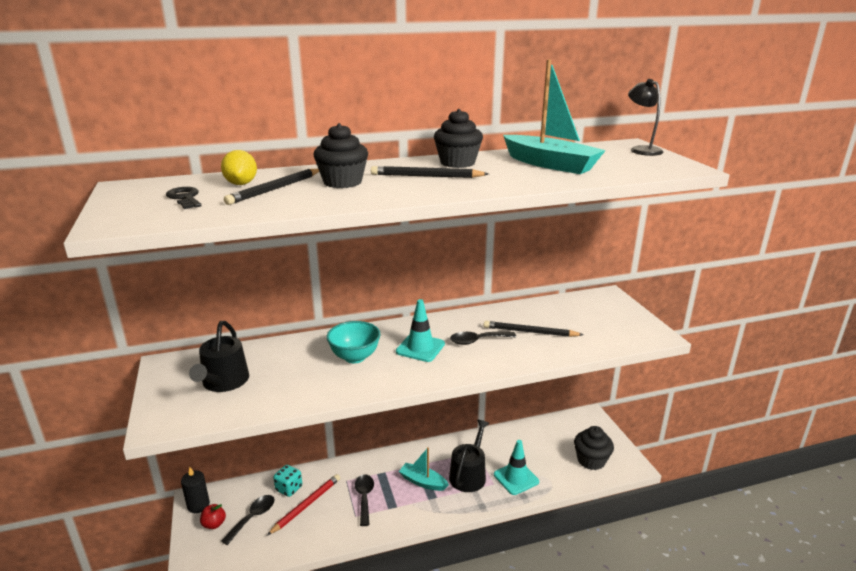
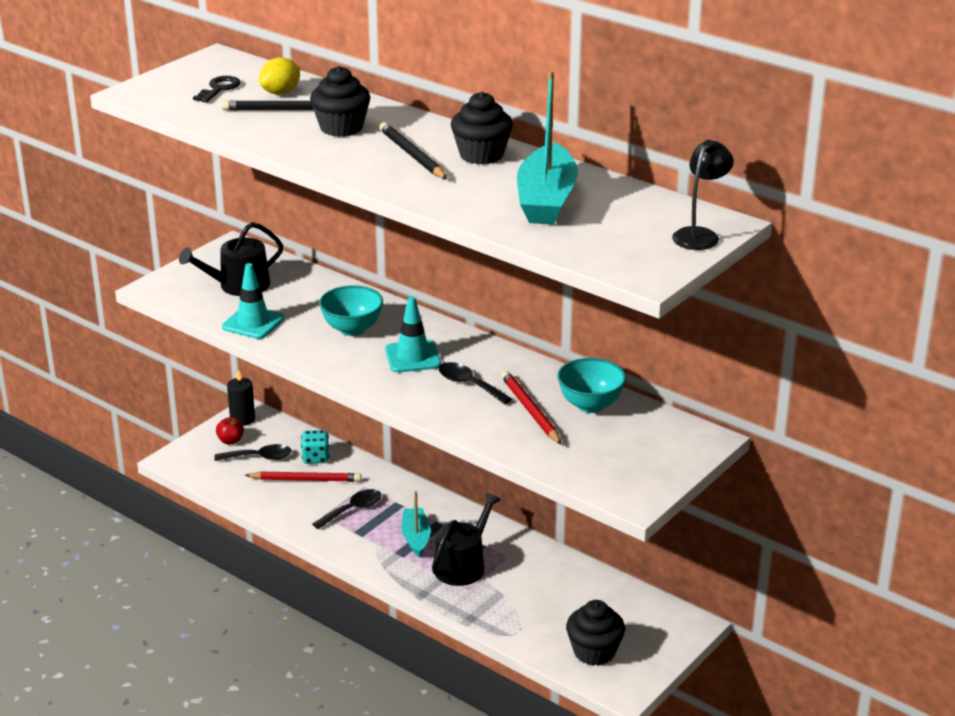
camera: 55 degrees right, 5 degrees up
black watering can [449,420,489,492] -> black watering can turned 45 degrees counterclockwise [432,492,501,586]
black pencil [484,321,583,337] -> red pencil [501,371,562,445]
turquoise traffic cone [494,440,539,495] -> turquoise traffic cone moved to [222,263,285,339]
none -> turquoise bowl [557,358,626,413]

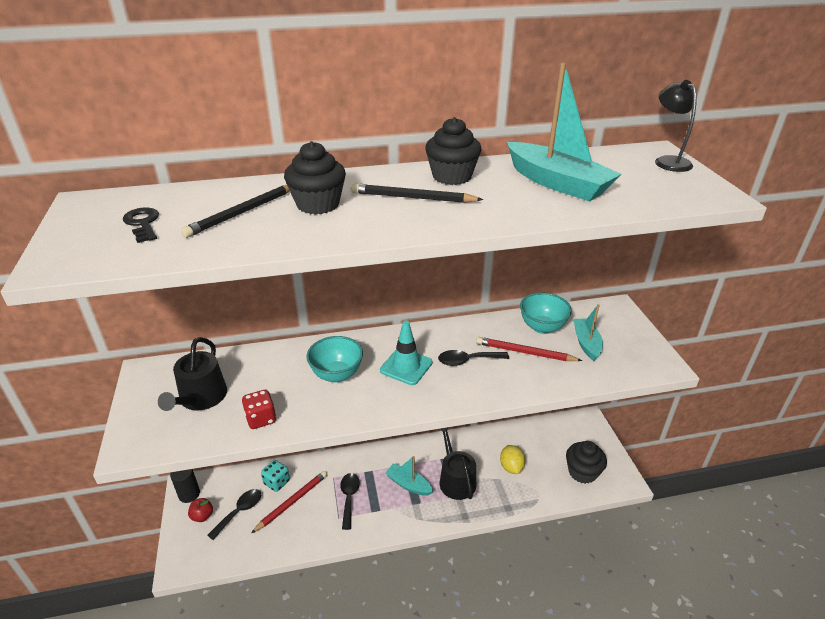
camera: 50 degrees left, 5 degrees up
turquoise traffic cone [222,263,285,339] -> red dice [242,390,276,429]
yellow lemon [259,57,300,95] -> yellow lemon moved to [500,445,526,474]
none -> turquoise boat [574,304,603,361]

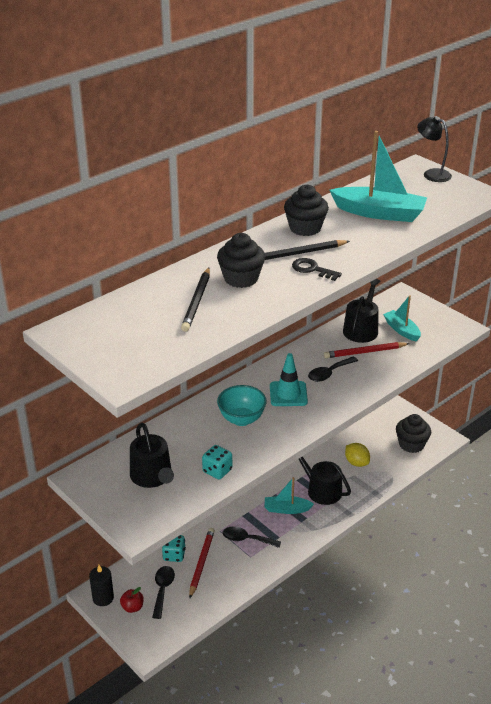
camera: 30 degrees left, 0 degrees up
black key [123,207,159,243] -> black key moved to [292,258,342,281]
red dice [242,390,276,429] -> turquoise dice [202,445,232,480]
black spoon [340,473,360,530] -> black spoon turned 45 degrees counterclockwise [223,526,281,548]
turquoise bowl [520,292,572,334] -> black watering can [343,279,381,343]

